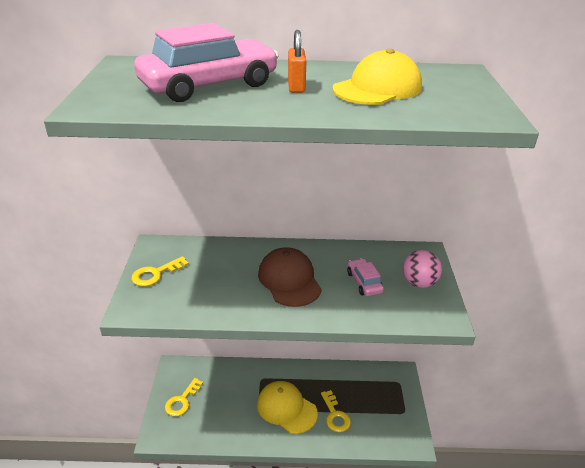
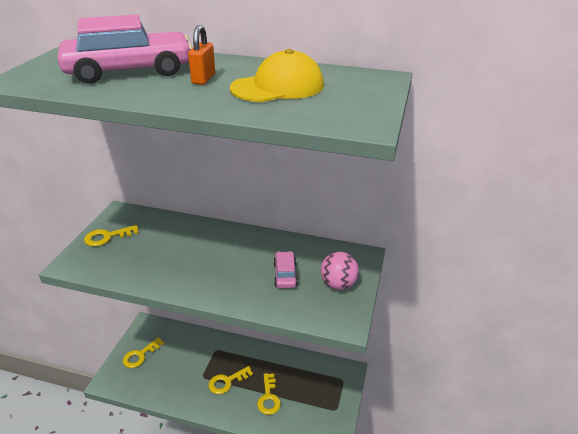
camera: 15 degrees right, 0 degrees up
yellow cap [257,381,318,434] -> yellow key [209,366,253,394]
brown cap [258,247,322,307] -> none

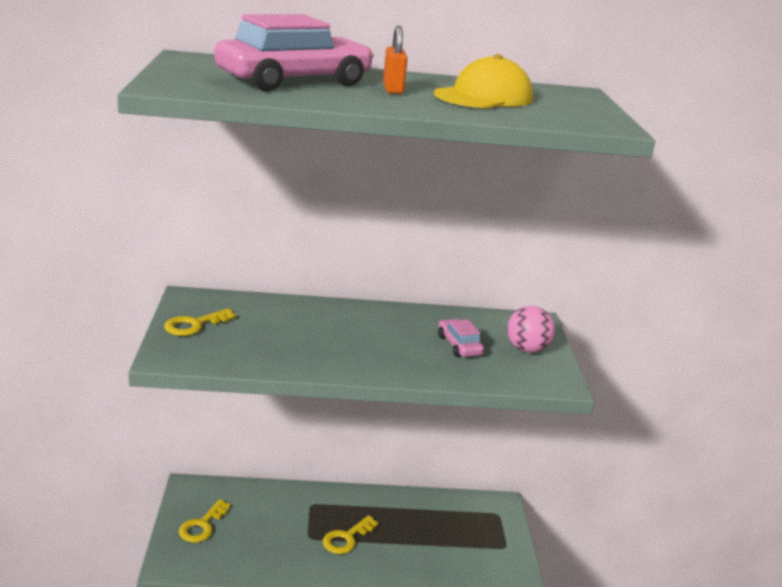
camera: 20 degrees left, 10 degrees down
yellow key [257,373,281,415] -> none

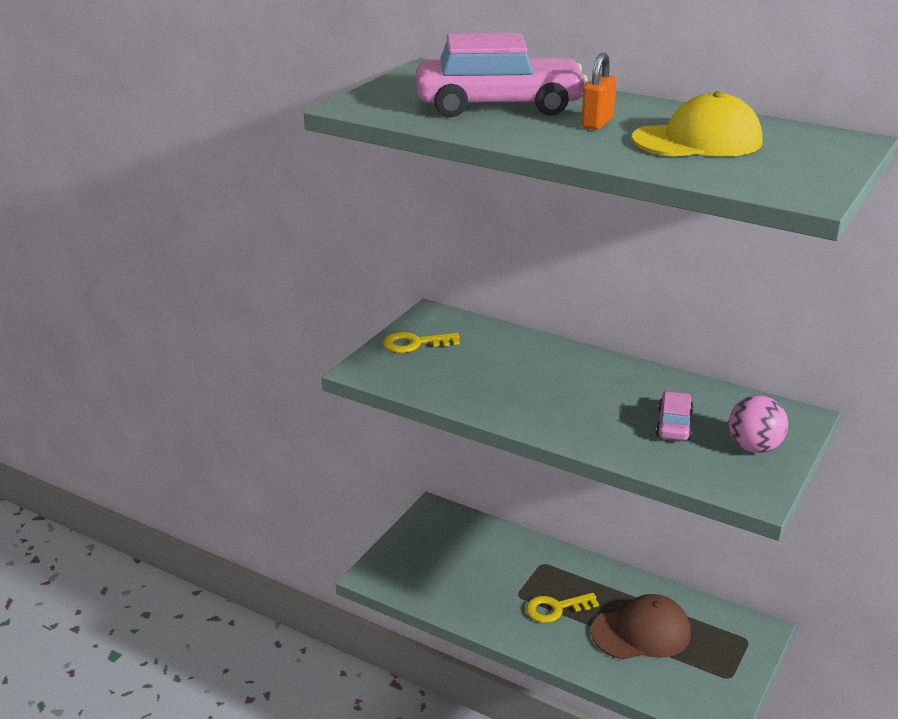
camera: 35 degrees right, 5 degrees up
yellow key [179,499,231,543] -> none
none -> brown cap [591,594,691,660]

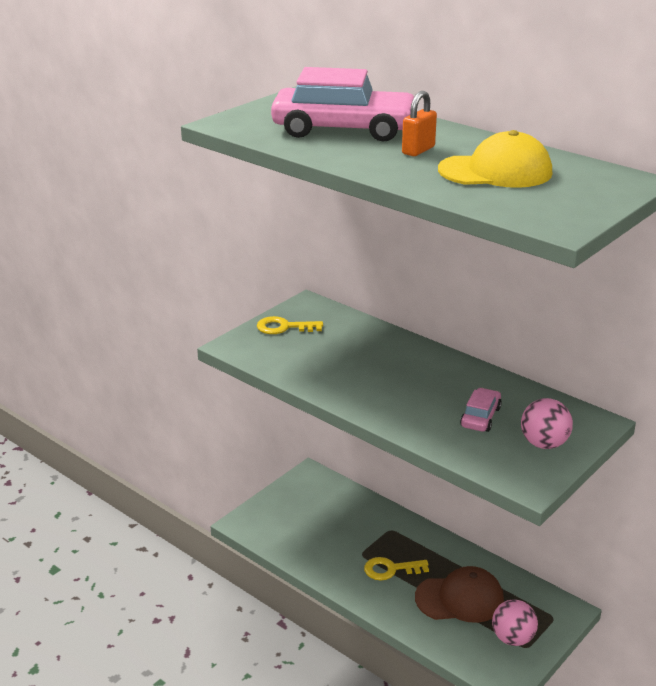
camera: 10 degrees right, 0 degrees up
none -> pink ball [492,599,538,646]

